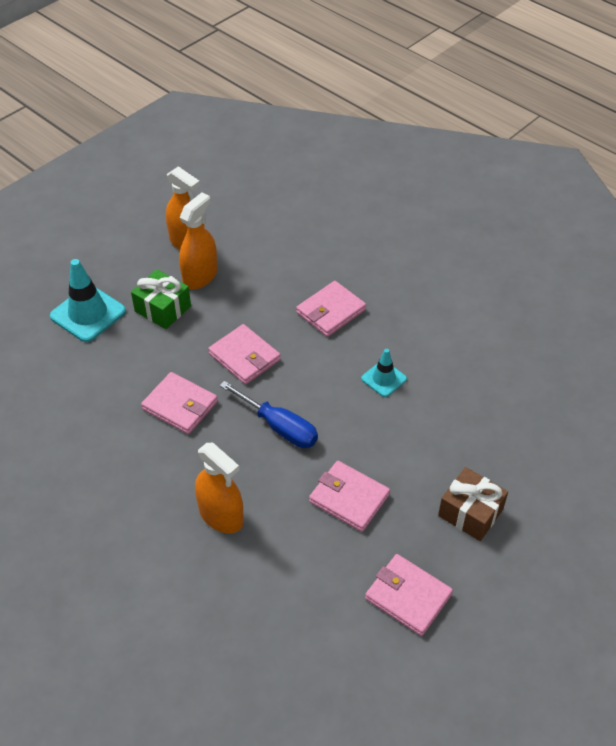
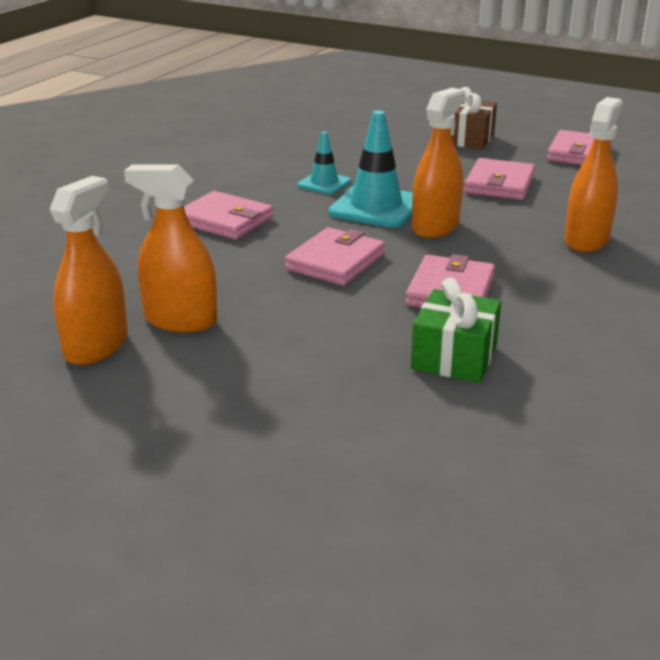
camera: 105 degrees left, 20 degrees down
turquoise traffic cone [50,259,126,342] -> turquoise traffic cone moved to [328,110,413,228]
green gift [131,269,191,329] -> green gift moved to [411,277,501,383]
blue screwdriver [220,381,318,448] -> orange spray bottle [412,88,465,238]

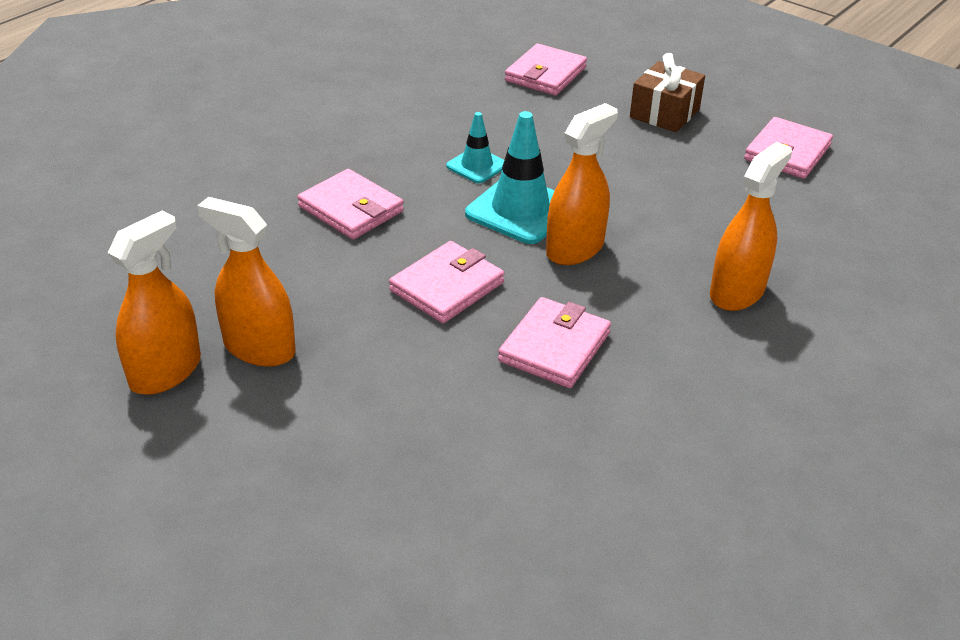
camera: 10 degrees right, 10 degrees up
green gift [411,277,501,383] -> none
pink wallet [464,158,535,200] -> pink wallet moved to [505,44,587,96]

